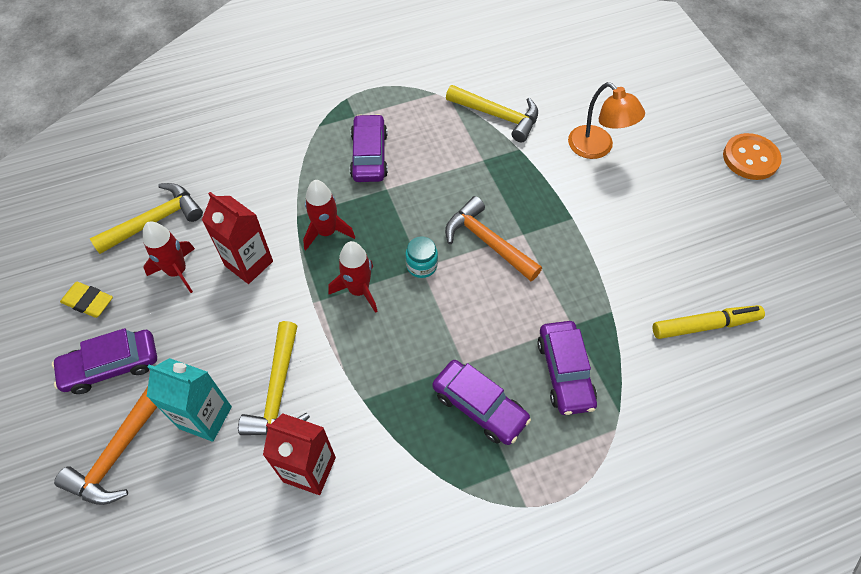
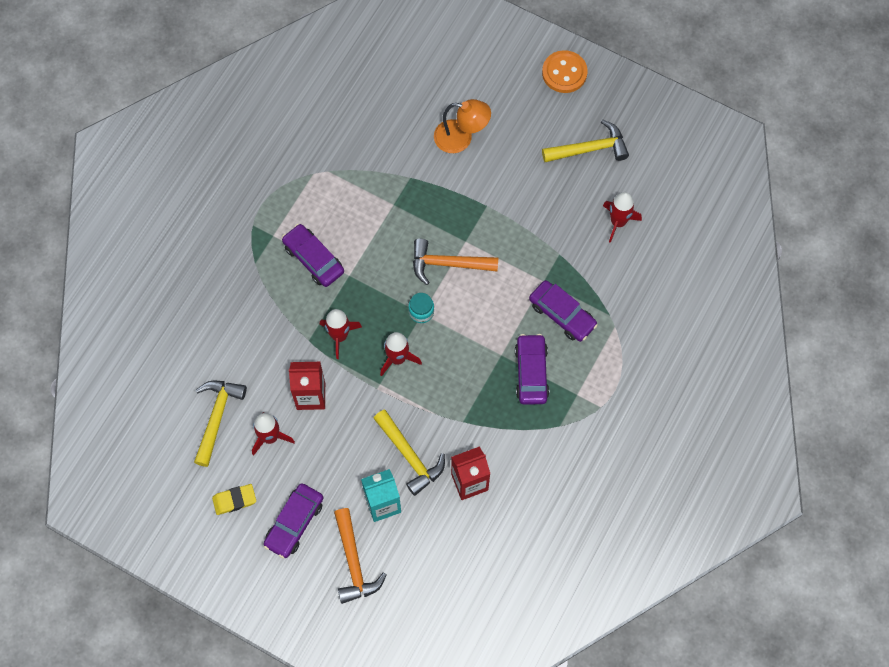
camera: 40 degrees left, 10 degrees up
purple car [432,360,531,445] -> purple car turned 90 degrees counterclockwise [515,334,549,405]
yellow hammer [446,85,538,142] -> yellow hammer moved to [542,119,629,162]
yellow marker [653,305,765,339] -> red rocket [603,192,642,243]

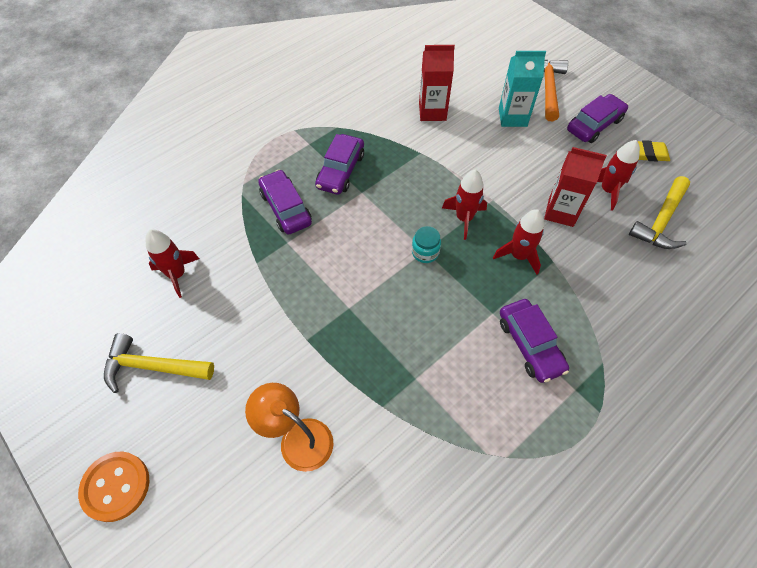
camera: 160 degrees left, 10 degrees down
yellow hammer [373,410,445,496] -> none
orange hammer [413,239,498,285] -> none

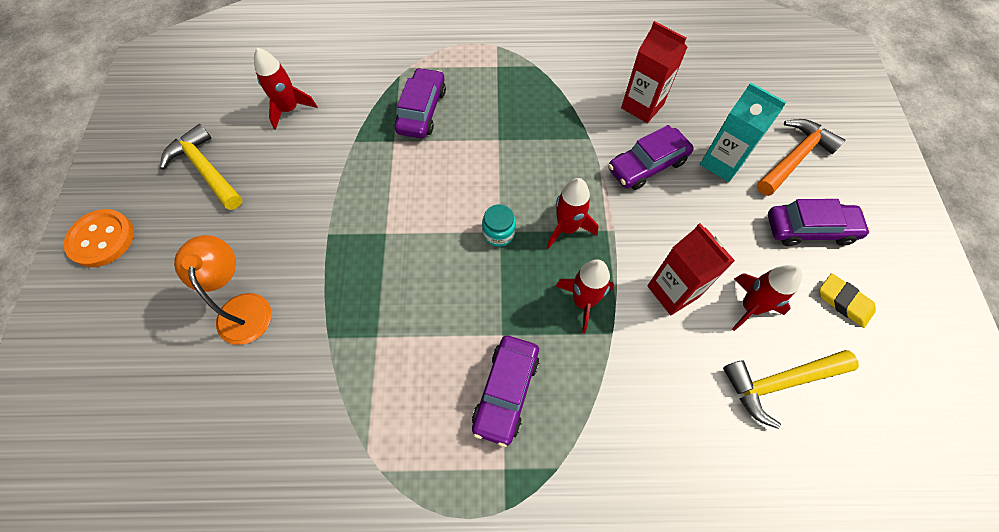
camera: 40 degrees right, 5 degrees up
purple car [315,134,364,195] -> purple car moved to [608,125,694,190]

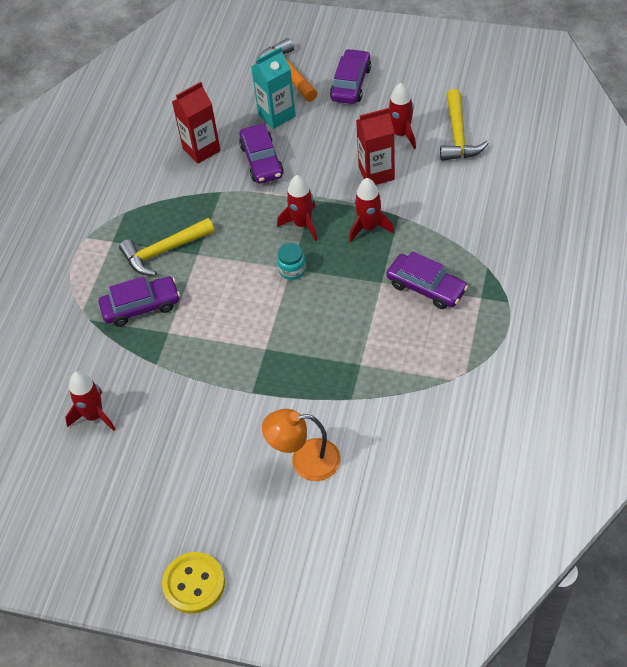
camera: 70 degrees left, 10 degrees down
orange button [64,209,134,267] -> yellow button [162,552,225,614]
yellow hammer [160,124,243,210] -> yellow hammer moved to [119,218,215,276]
purple car [395,67,446,138] -> purple car turned 135 degrees clockwise [99,276,180,327]
yellow eraser [819,273,876,328] -> none

